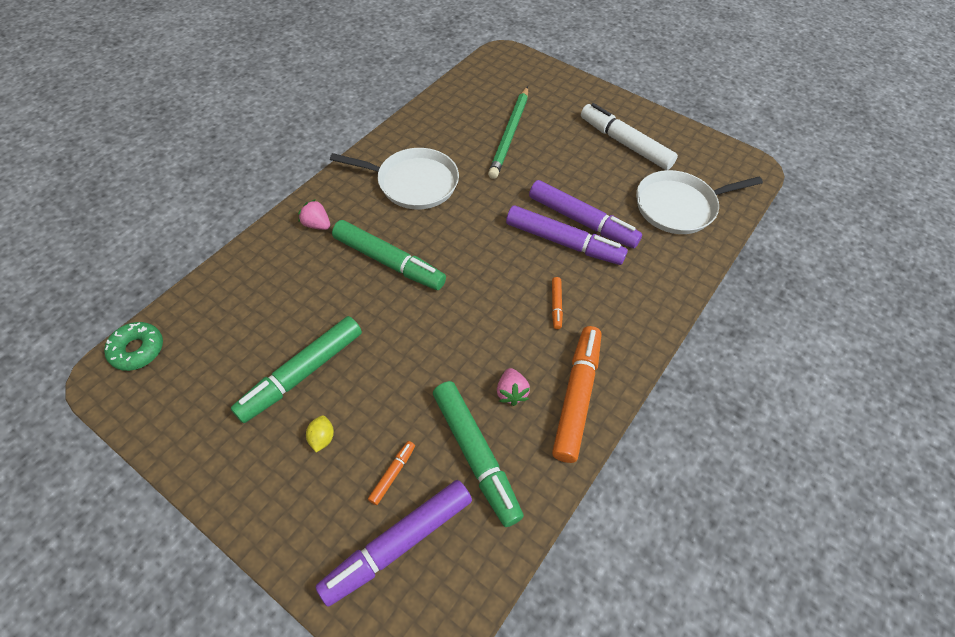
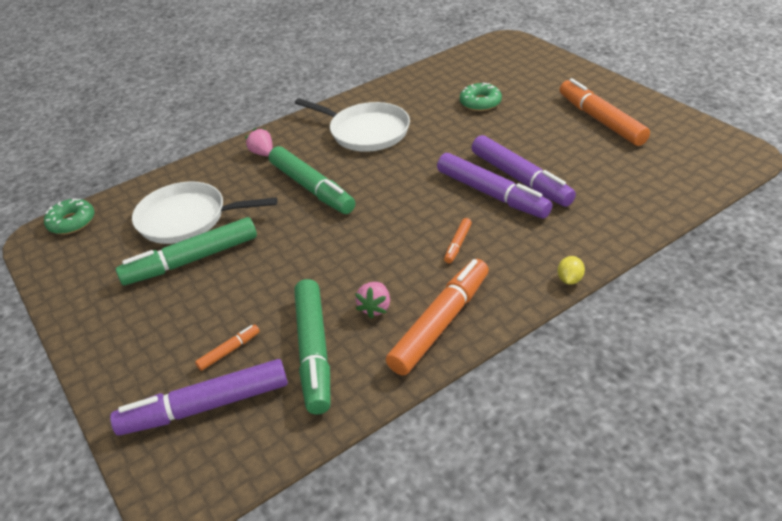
camera: 25 degrees right, 15 degrees down
yellow lemon [306,416,334,452] -> yellow lemon moved to [557,256,585,285]
green pencil [488,86,528,179] -> green donut [460,83,502,111]
white marker [581,103,678,170] -> orange marker [559,78,650,146]
white pan [636,170,763,234] -> white pan moved to [132,182,277,244]

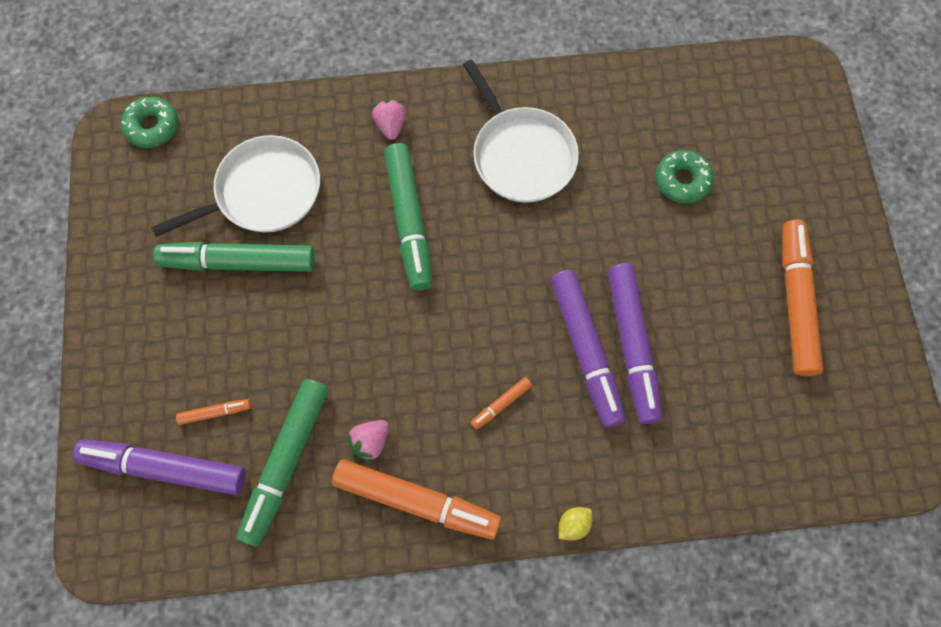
camera: 25 degrees right, 30 degrees up
white pan [132,182,277,244] -> white pan turned 120 degrees clockwise [151,135,320,237]
orange marker [386,259,489,375] -> orange marker turned 45 degrees clockwise [332,459,501,540]

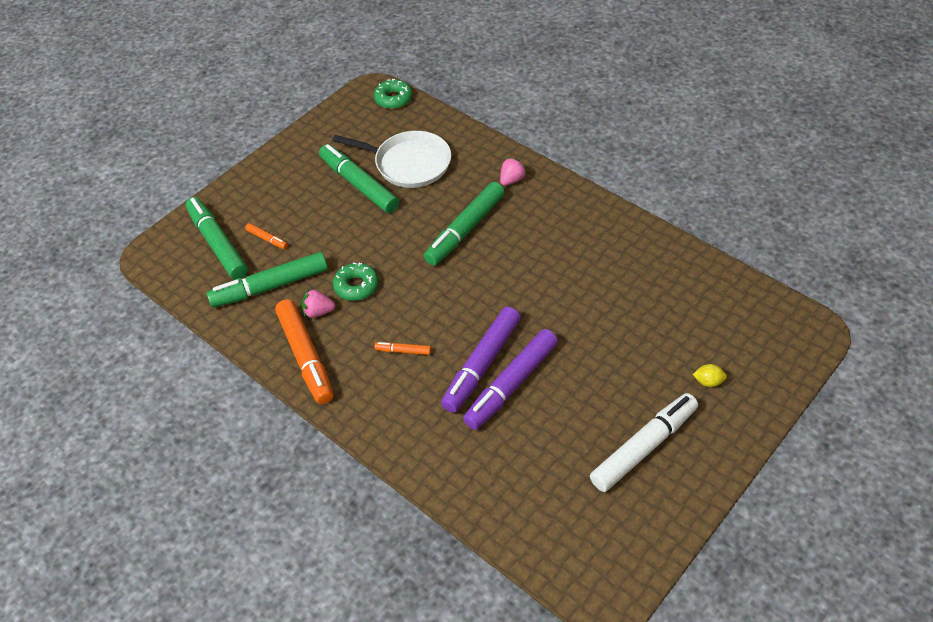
camera: 50 degrees right, 20 degrees down
purple marker [73,440,246,495] -> green marker [186,197,248,279]
white pan [463,60,579,203] -> none
yellow lemon [559,507,592,540] -> yellow lemon moved to [693,364,727,387]
green donut [656,150,714,204] -> green donut moved to [333,262,379,301]
orange marker [783,220,823,376] -> white marker [590,393,698,492]

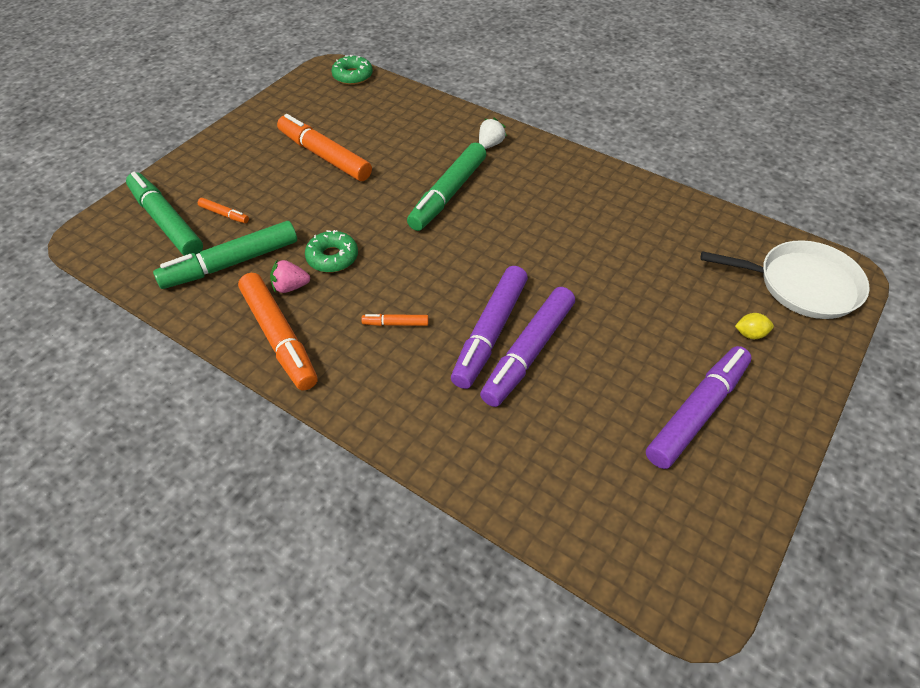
camera: 10 degrees left, 0 degrees up
green marker [319,144,399,213] -> orange marker [277,114,372,181]
white pan [333,131,451,188] -> white pan moved to [701,240,870,319]
pink strawberry [500,157,527,186] -> white strawberry [479,118,507,149]
white marker [590,393,698,492] -> purple marker [646,346,752,469]

